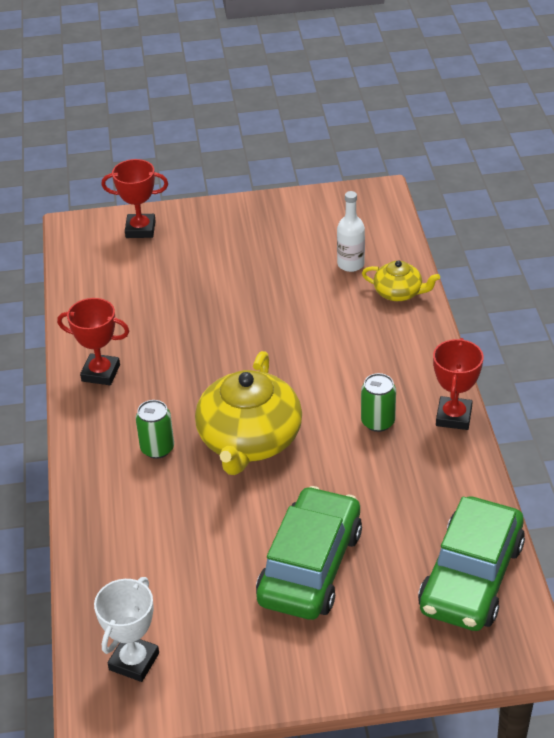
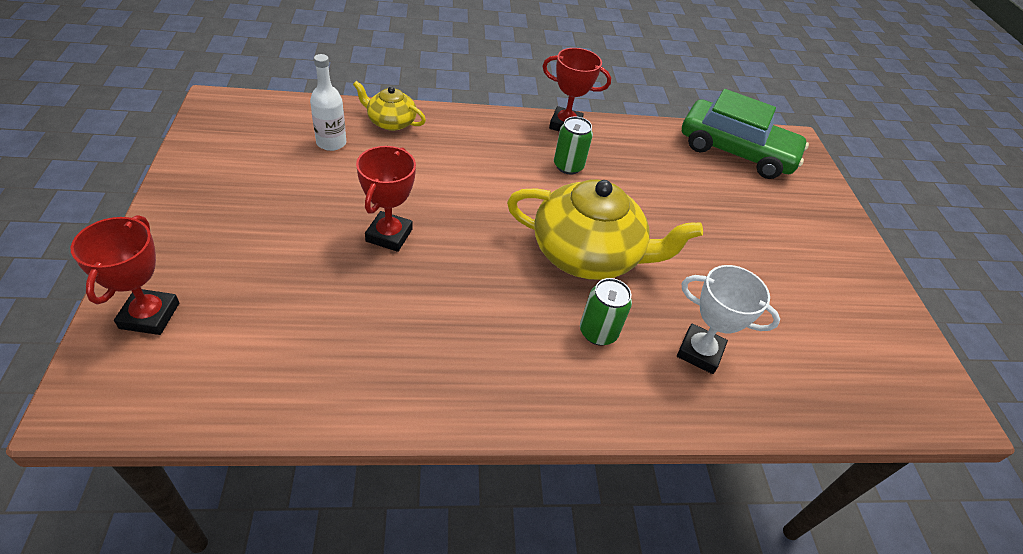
camera: 95 degrees left, 5 degrees up
red trophy [57,298,129,385] -> red trophy moved to [356,146,416,252]
white trophy [94,577,159,682] -> white trophy moved to [677,265,780,374]
green car [256,486,362,620] -> none
yellow teapot [362,260,440,301] -> yellow teapot turned 90 degrees counterclockwise [353,81,426,131]

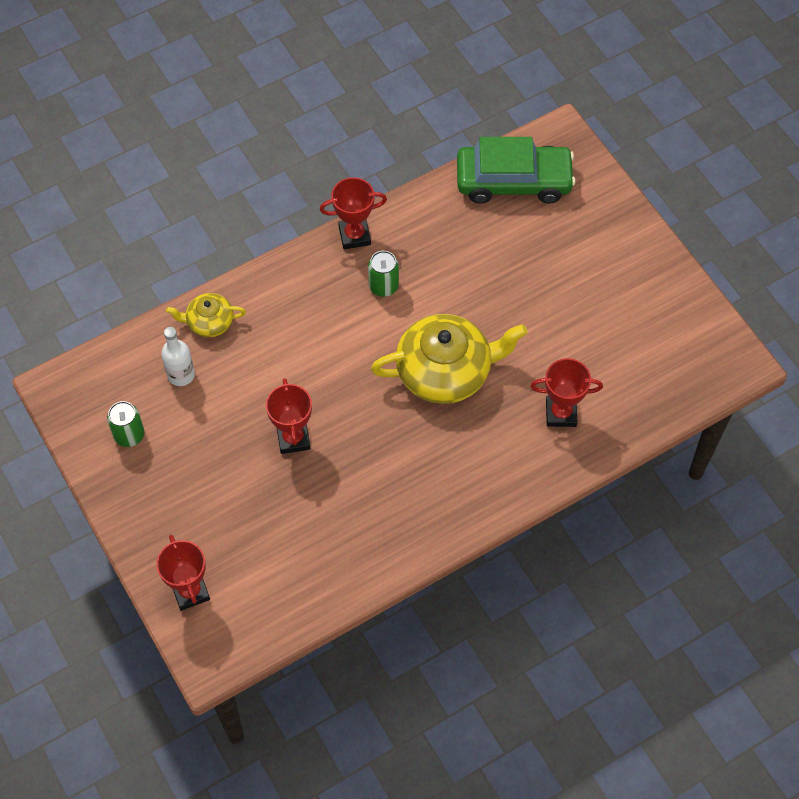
camera: 20 degrees left, 15 degrees up
green can [580,278,632,345] -> green can moved to [107,401,144,447]
white trophy [677,265,780,374] -> red trophy [530,358,603,427]

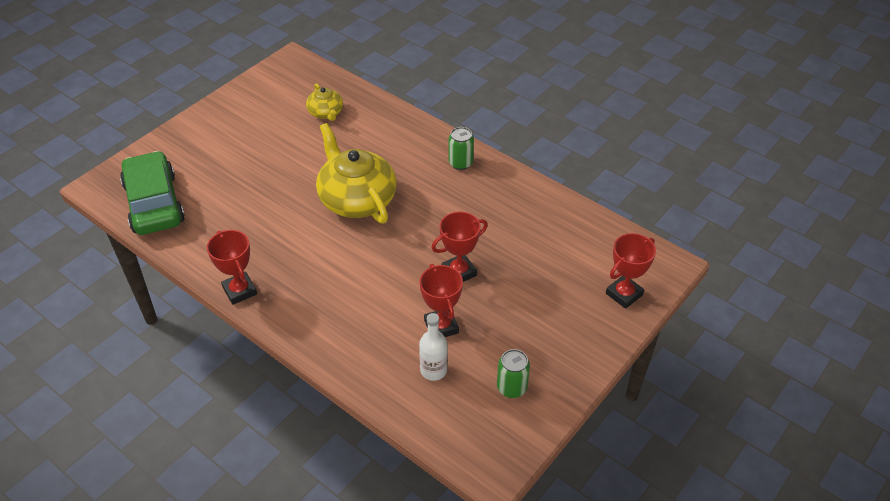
camera: 110 degrees left, 15 degrees down
yellow teapot [166,293,246,337] -> yellow teapot moved to [306,83,343,121]
green can [368,251,399,297] -> green can moved to [448,127,474,170]
red trophy [530,358,603,427] -> red trophy moved to [420,264,463,337]

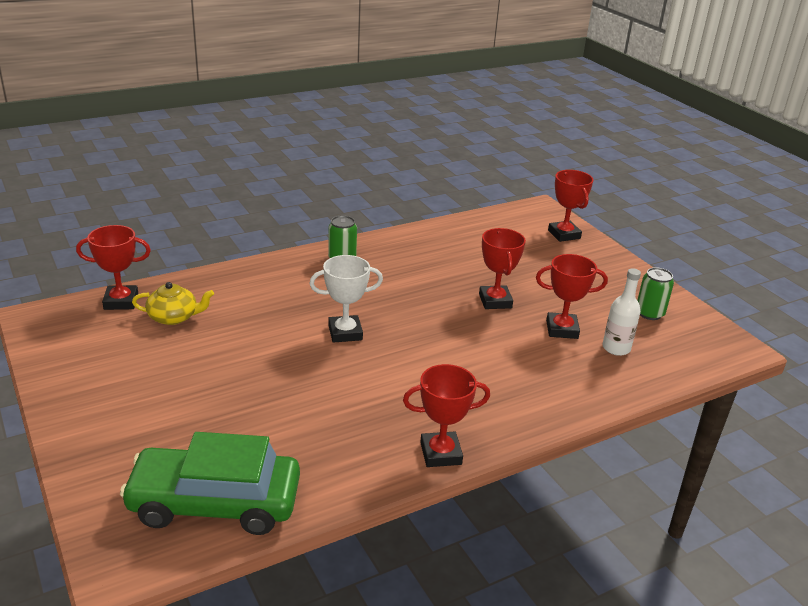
camera: 70 degrees left, 15 degrees down
yellow teapot [316,123,397,224] -> white trophy [309,255,383,343]
none -> red trophy [76,225,151,310]

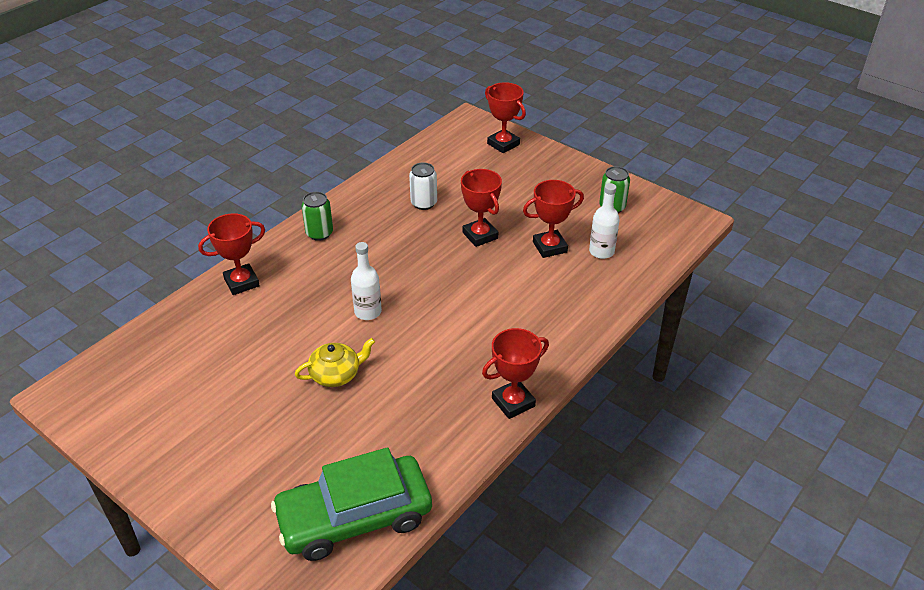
camera: 20 degrees left, 10 degrees up
red trophy [76,225,151,310] -> red trophy moved to [198,213,265,295]
yellow teapot [132,282,214,325] -> yellow teapot moved to [295,338,375,387]
white trophy [309,255,383,343] -> white bottle [351,242,382,320]
none -> white can [409,162,437,210]

